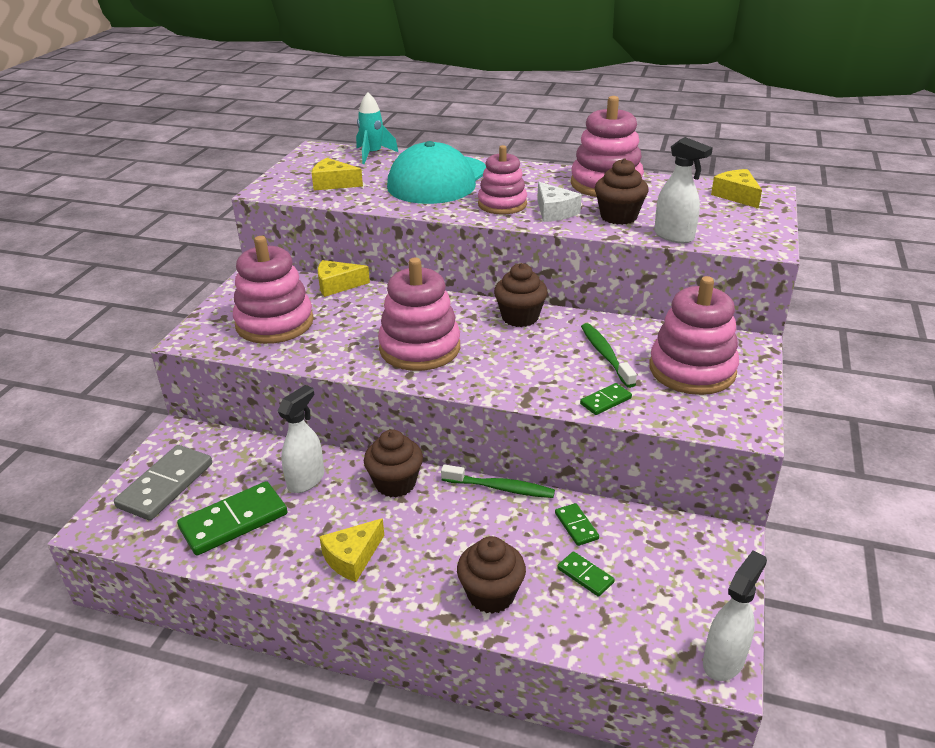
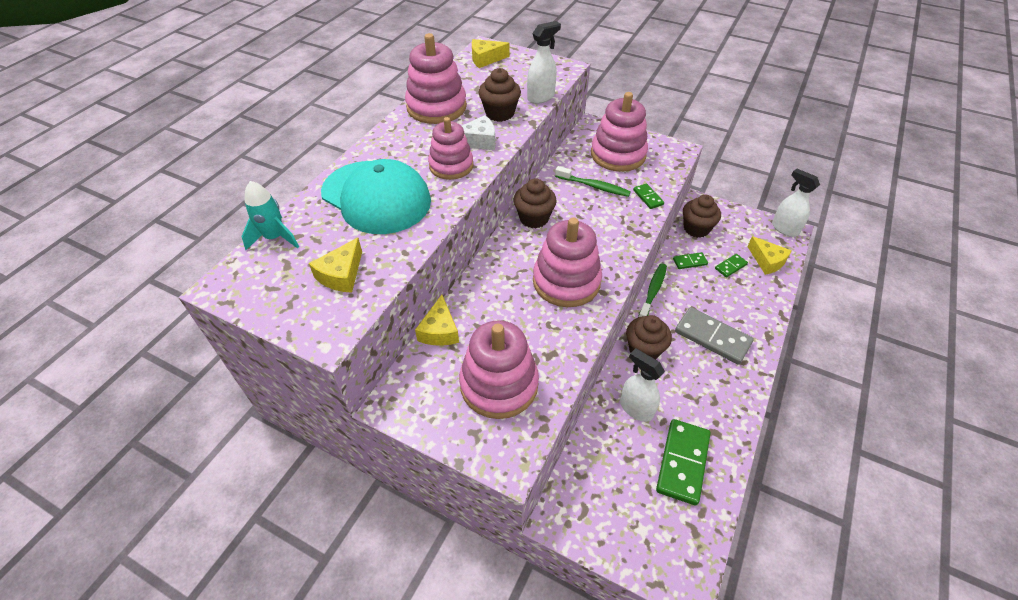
camera: 80 degrees left, 15 degrees up
grey domino [114,445,212,521] -> grey domino moved to [675,307,754,365]
green domino [177,481,287,555] -> green domino turned 45 degrees clockwise [656,419,711,505]
yellow cheese [319,518,384,582] -> yellow cheese moved to [747,236,792,275]
brown cupcake [457,536,526,614] -> brown cupcake moved to [683,195,721,238]
green toothbrush [581,323,637,388] -> green toothbrush turned 150 degrees counterclockwise [555,166,631,197]

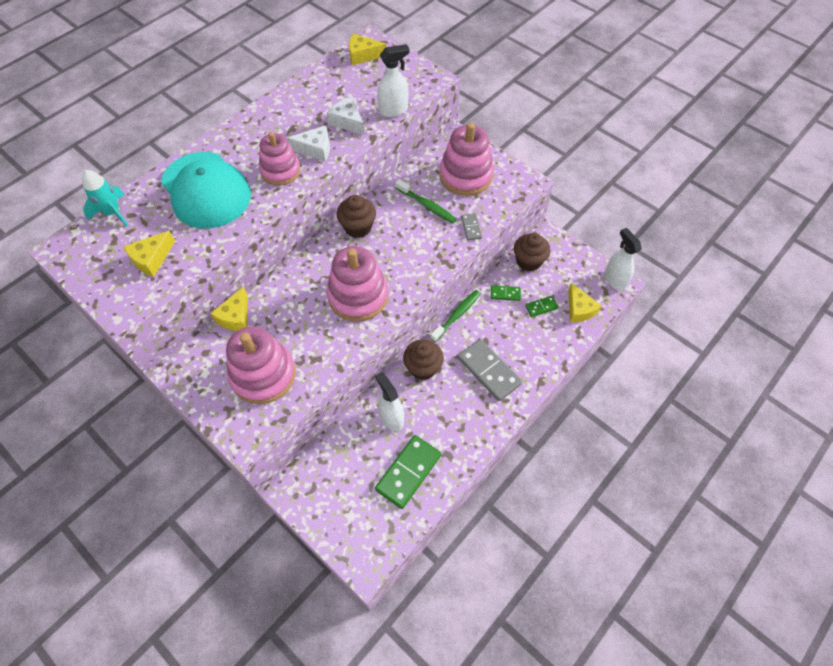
camera: 15 degrees right, 10 degrees up
pink stacking toy [405,33,467,124] -> none
brown cupcake [479,68,521,122] -> white cheese [327,97,364,135]
green domino [633,183,664,209] -> grey domino [461,213,482,240]

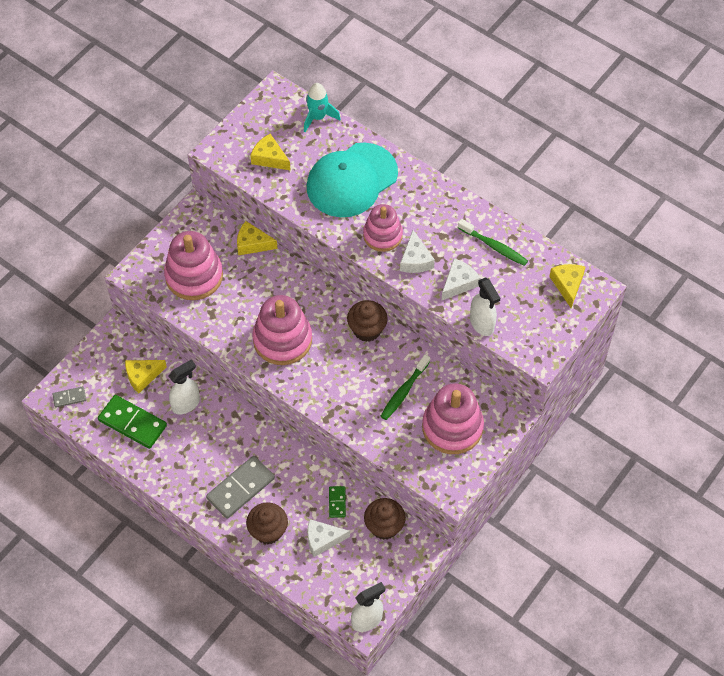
camera: 85 degrees right, 0 degrees up
brown cupcake [403,339,444,380] -> brown cupcake moved to [246,502,288,544]
green toothbrush [430,290,481,342] -> green toothbrush moved to [458,219,528,266]
grey domino [461,213,482,240] -> grey domino moved to [53,386,86,408]
green domino [525,296,558,317] -> white cheese [307,519,350,557]
yellow cheese [568,283,602,322] -> yellow cheese moved to [125,360,167,393]

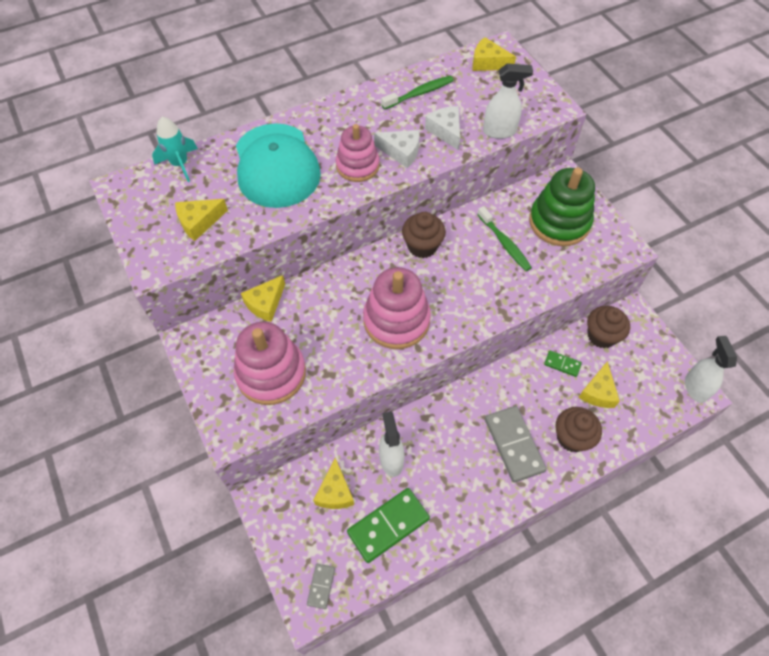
camera: 65 degrees left, 0 degrees up
white cheese [307,519,350,557] -> yellow cheese [578,361,620,408]
pink stacking toy [422,383,484,454] -> green stacking toy [529,167,595,246]

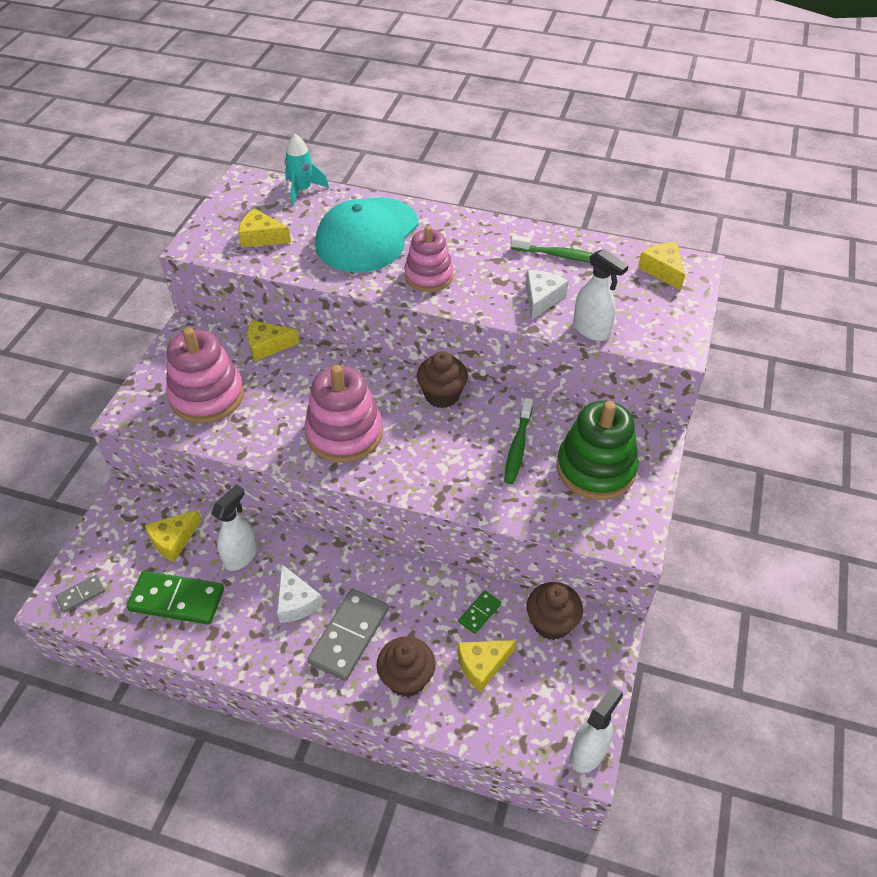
camera: 45 degrees right, 10 degrees down
white cheese [374,130,420,168] -> white cheese moved to [277,565,323,623]
green domino [544,350,582,377] -> green domino turned 60 degrees clockwise [458,591,501,634]

